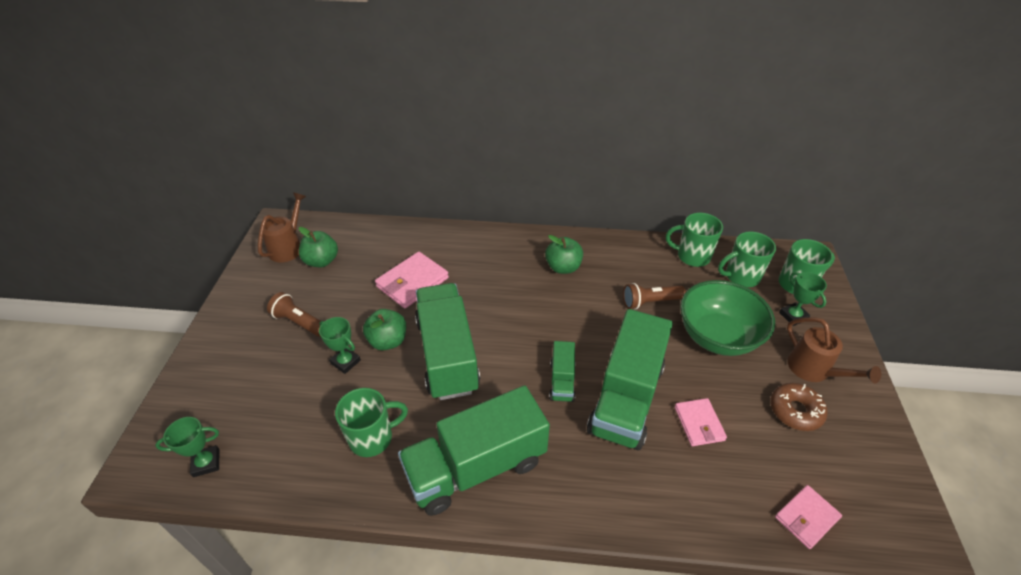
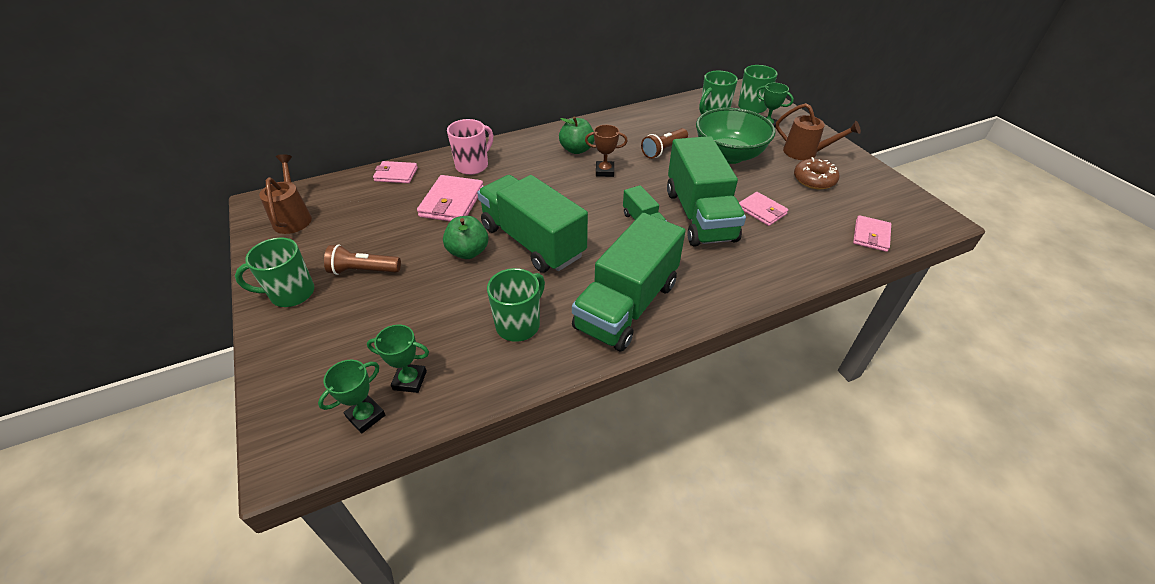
camera: 30 degrees left, 0 degrees up
green apple [299,227,338,267] -> none
green trophy [319,317,361,374] -> green trophy moved to [367,325,429,393]
green mug [666,213,723,267] -> green mug moved to [235,238,314,307]
none -> pink wallet [373,161,418,183]
none -> pink mug [447,119,493,175]
none -> brown trophy [585,125,628,177]

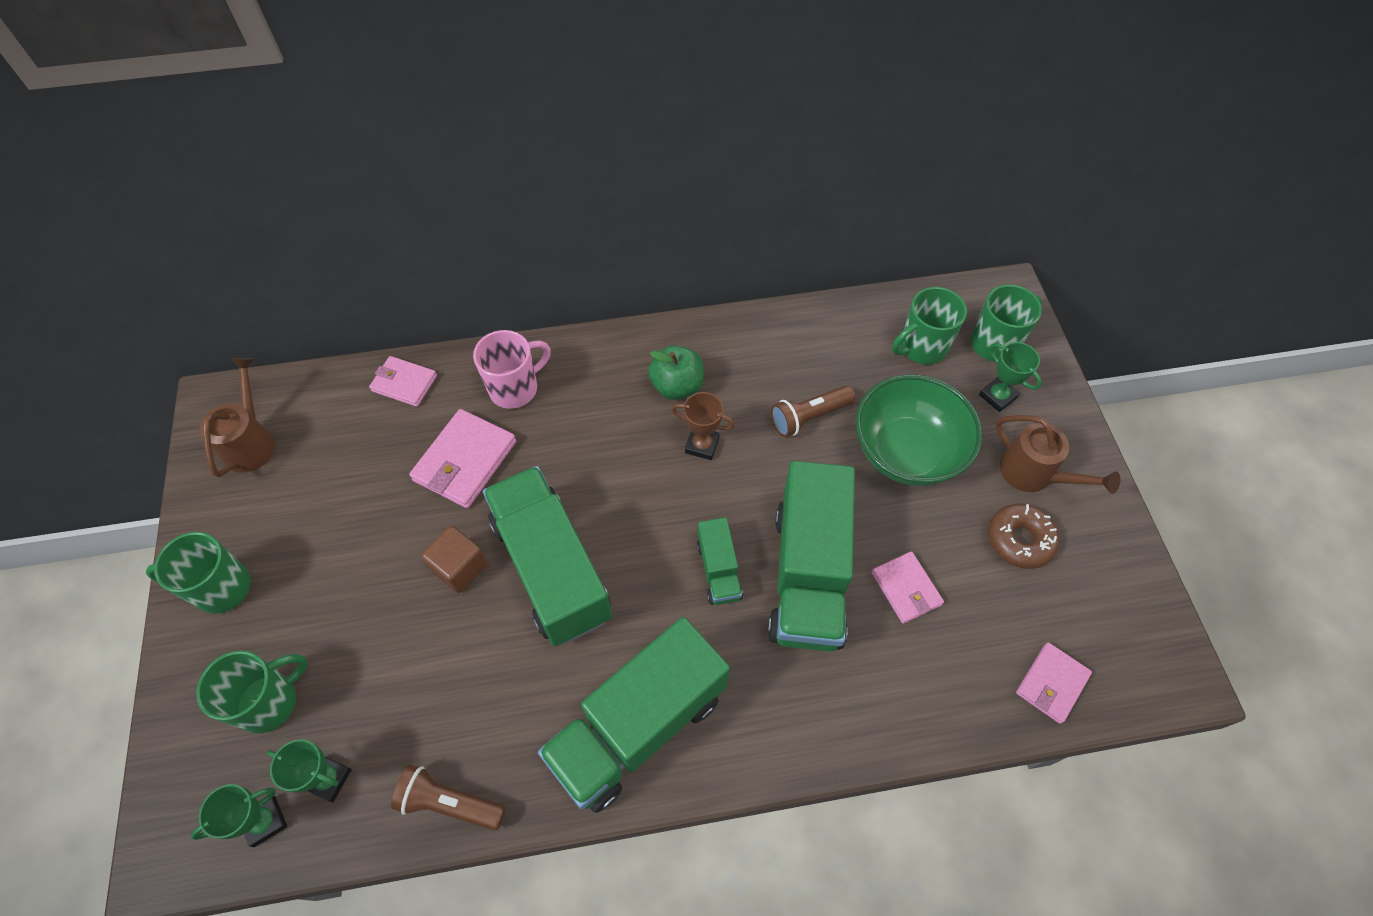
camera: 15 degrees right, 15 degrees up
brown flashlight [324,245,401,275] -> brown flashlight moved to [391,765,506,831]
green apple [443,216,488,259] -> brown cube [421,526,488,593]
green mug [487,268,545,342] -> green mug moved to [196,651,308,733]

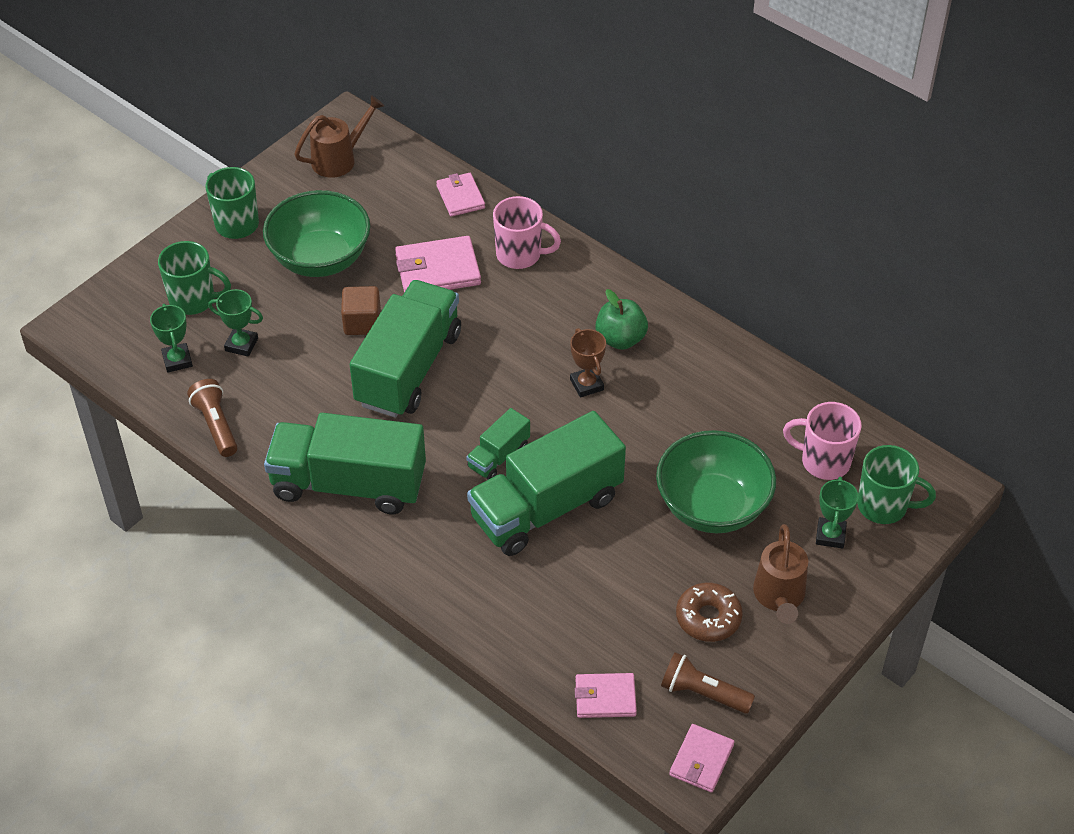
camera: 50 degrees right, 10 degrees down
green trophy [191,784,287,847] -> green trophy moved to [208,289,263,357]
brown flashlight [771,385,855,437] -> brown flashlight moved to [661,652,755,714]
pink wallet [872,551,944,624] -> pink wallet moved to [669,724,735,793]
green mug [892,287,967,365] -> pink mug [783,402,862,480]
none -> green bowl [263,190,371,277]

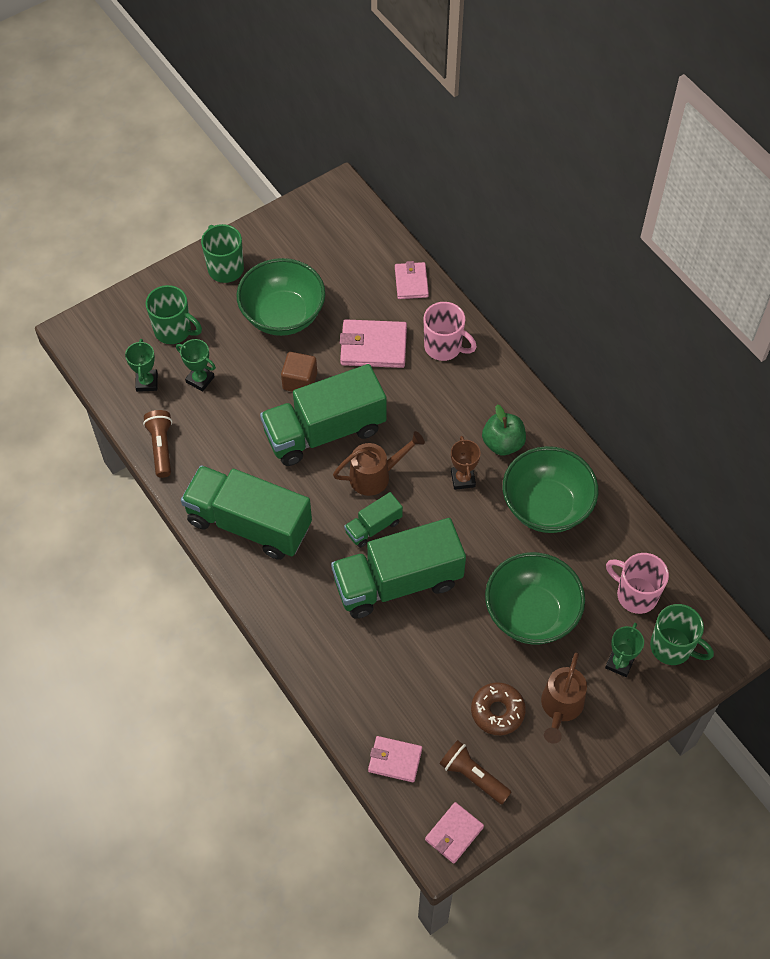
camera: 15 degrees right, 10 degrees up
brown watering can [294,95,384,178] -> brown watering can moved to [333,431,425,496]
green truck [350,280,461,418] -> green truck turned 150 degrees counterclockwise [260,364,387,466]
none -> green bowl [503,446,598,533]

